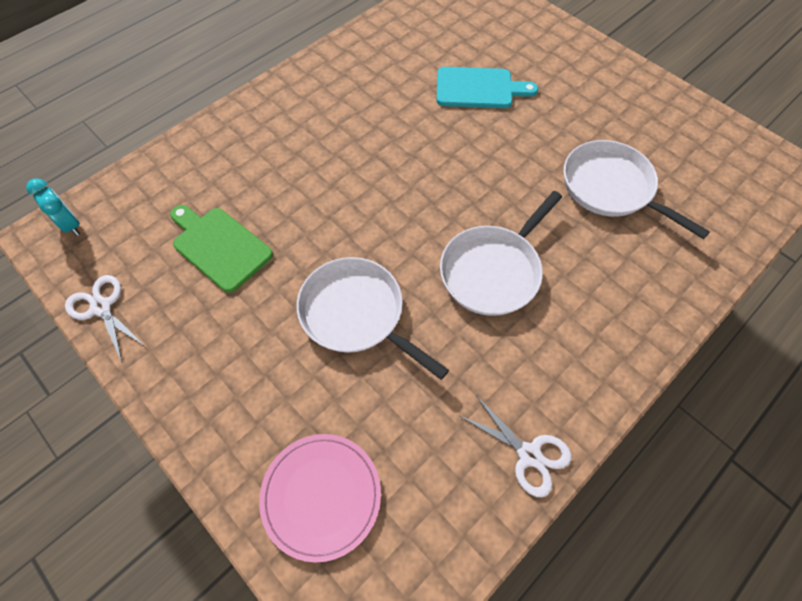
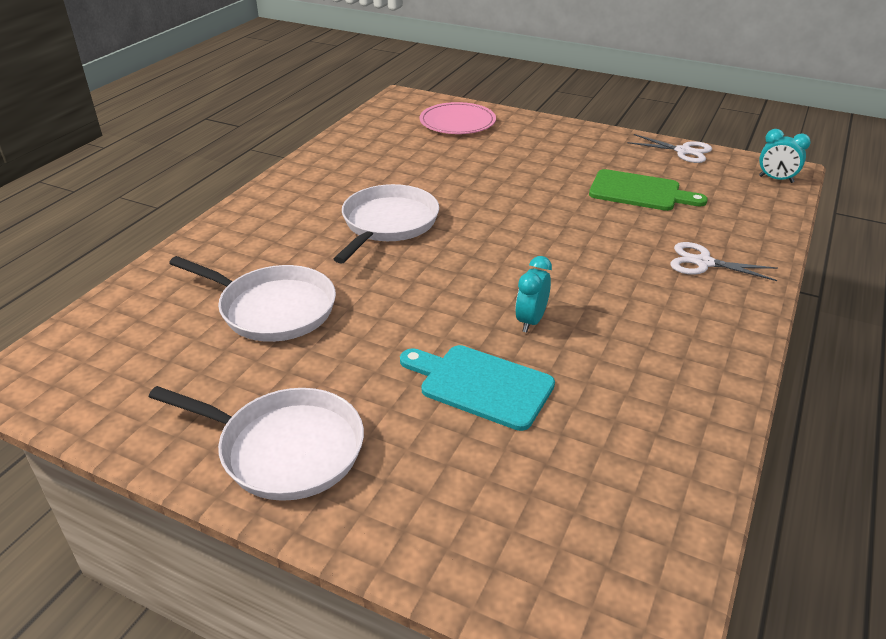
camera: 160 degrees right, 25 degrees down
white pan [297,257,449,380] -> white pan moved to [149,386,364,501]
turquoise cutting board [437,67,538,108] -> turquoise cutting board turned 45 degrees clockwise [400,345,555,431]
white scissors [460,395,572,497] -> white scissors moved to [670,242,778,281]
none -> turquoise clock [515,256,552,333]

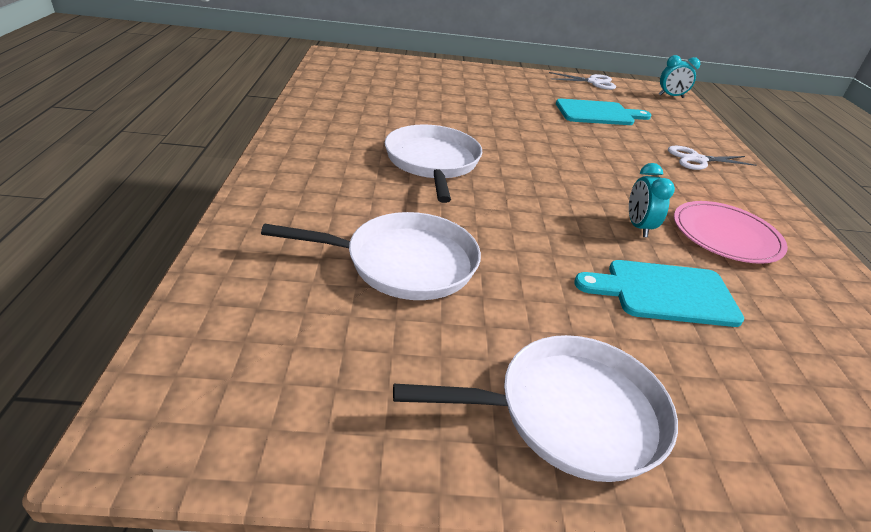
camera: 30 degrees left, 0 degrees up
pink plate [419,102,496,134] -> pink plate moved to [674,201,788,264]
green cutting board [589,169,708,211] -> turquoise cutting board [556,99,651,125]

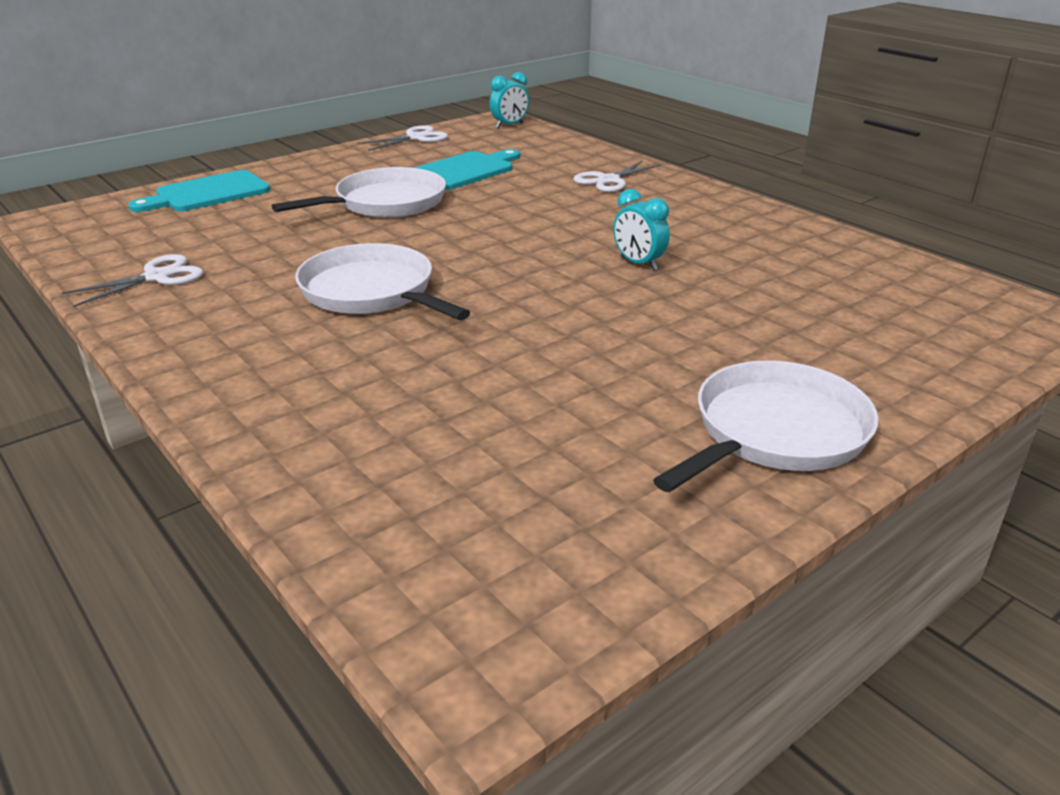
camera: 35 degrees left, 5 degrees down
white pan [261,212,481,300] -> white pan moved to [272,167,446,218]
turquoise cutting board [574,260,744,327] -> turquoise cutting board moved to [128,170,270,212]
pink plate [674,201,788,264] -> none
none -> white scissors [62,254,203,307]

